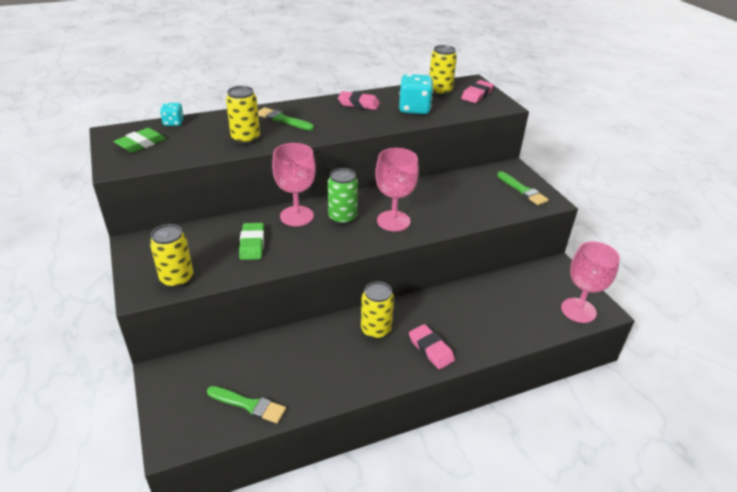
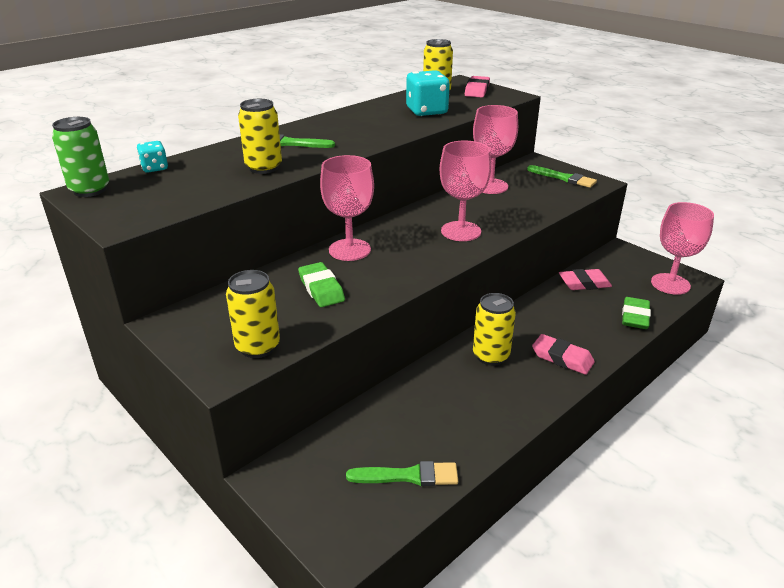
camera: 20 degrees left, 5 degrees down
green eraser [114,128,166,153] -> green eraser moved to [622,297,651,329]
green can [328,168,358,225] -> green can moved to [52,117,109,197]
pink eraser [338,91,380,110] -> pink eraser moved to [559,269,612,290]
none -> pink goblet [473,105,518,194]

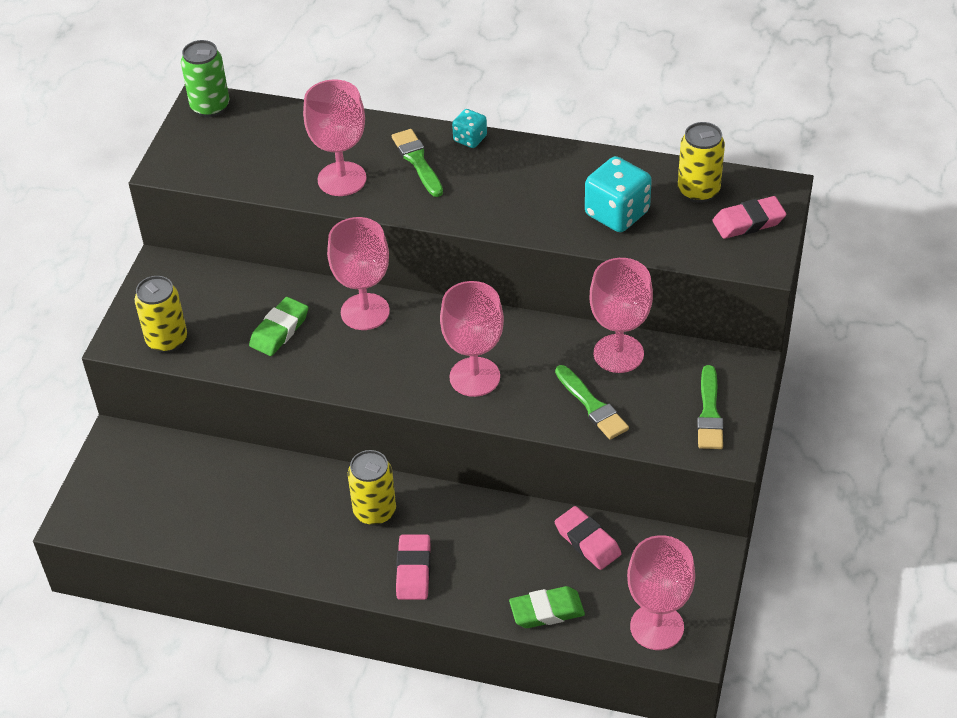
camera: 60 degrees right, 15 degrees up
turquoise dice [137,141,168,173] -> turquoise dice moved to [452,109,487,148]
yellow can [238,99,282,174] -> pink goblet [303,79,367,196]
green brush [346,461,458,486] -> green brush moved to [555,365,629,440]

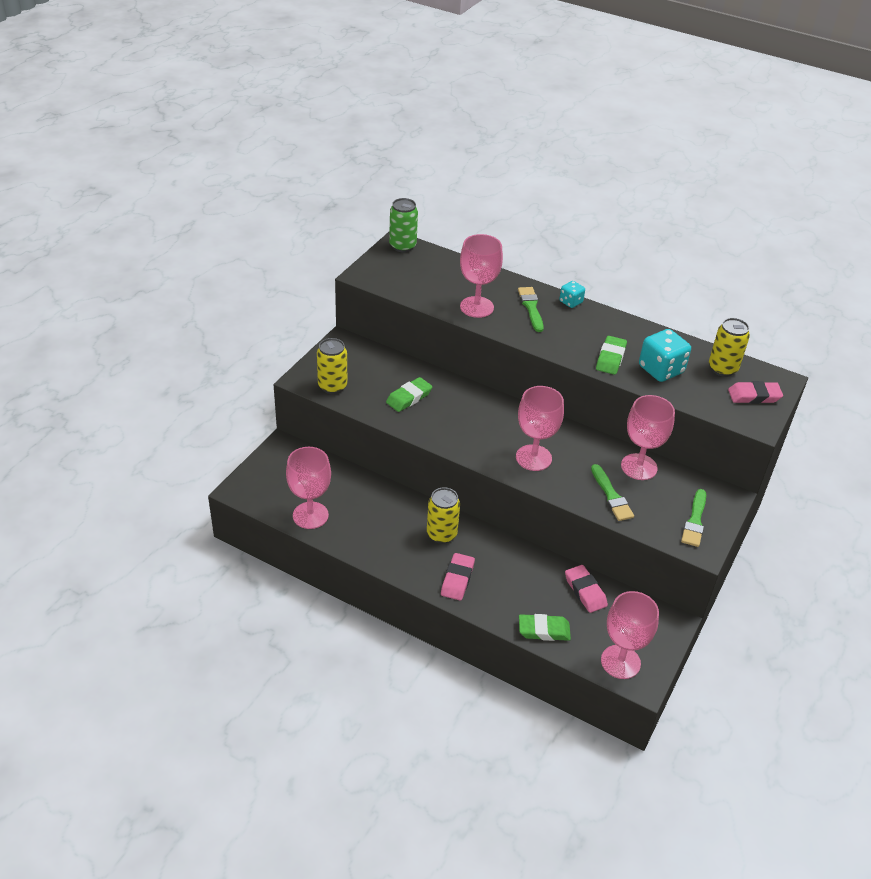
camera: 10 degrees right, 5 degrees down
pink goblet [327,217,390,330] -> pink goblet moved to [286,447,331,529]
none -> green eraser [596,336,627,375]

